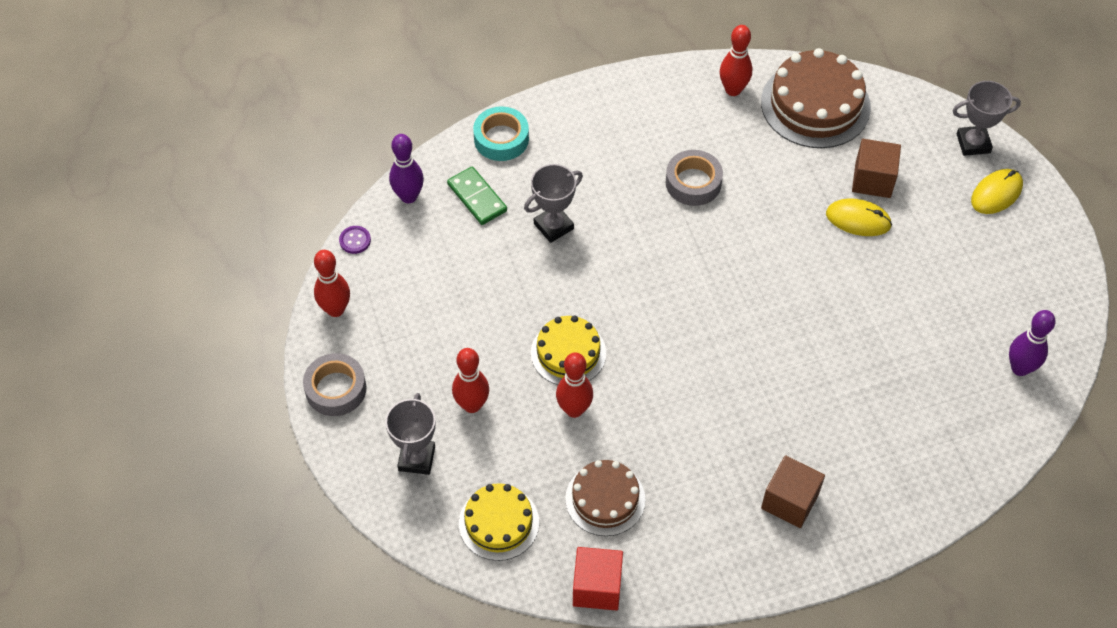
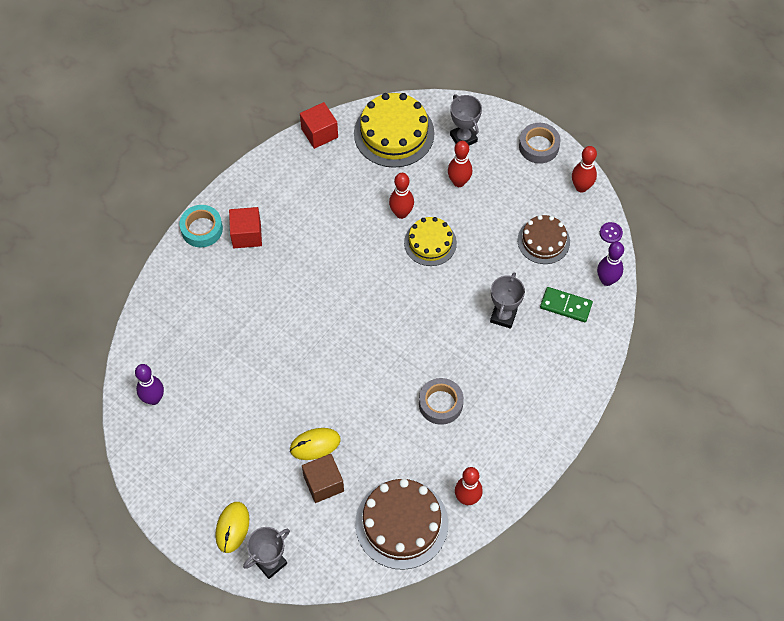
camera: 145 degrees right, 5 degrees up
yellow cake [459,483,539,561] -> yellow cake [354,93,435,168], size x1.60
turquoise tape [473,106,529,161] -> turquoise tape moved to [179,205,223,248]
brown cake [565,460,645,536] -> brown cake moved to [517,215,570,264]
brown cube [761,455,825,528] -> red cube [229,207,262,248]

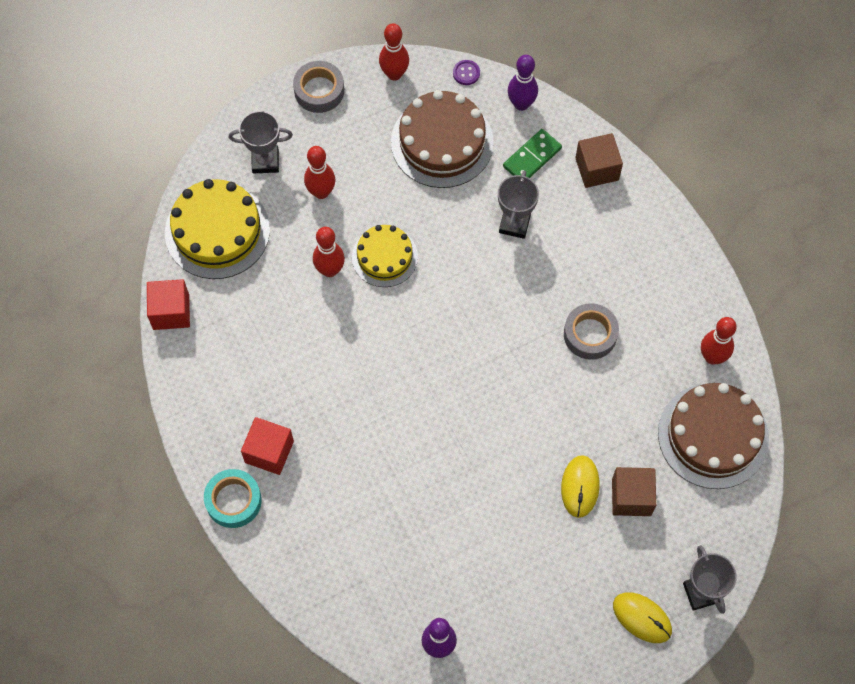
camera: 65 degrees left, 5 degrees up
grey trophy [490,272,525,329] -> grey trophy turned 60 degrees clockwise [498,171,539,239]
brown cake [517,215,570,264] -> brown cake [391,90,494,188], size x1.60
none -> brown cube [575,133,623,188]

